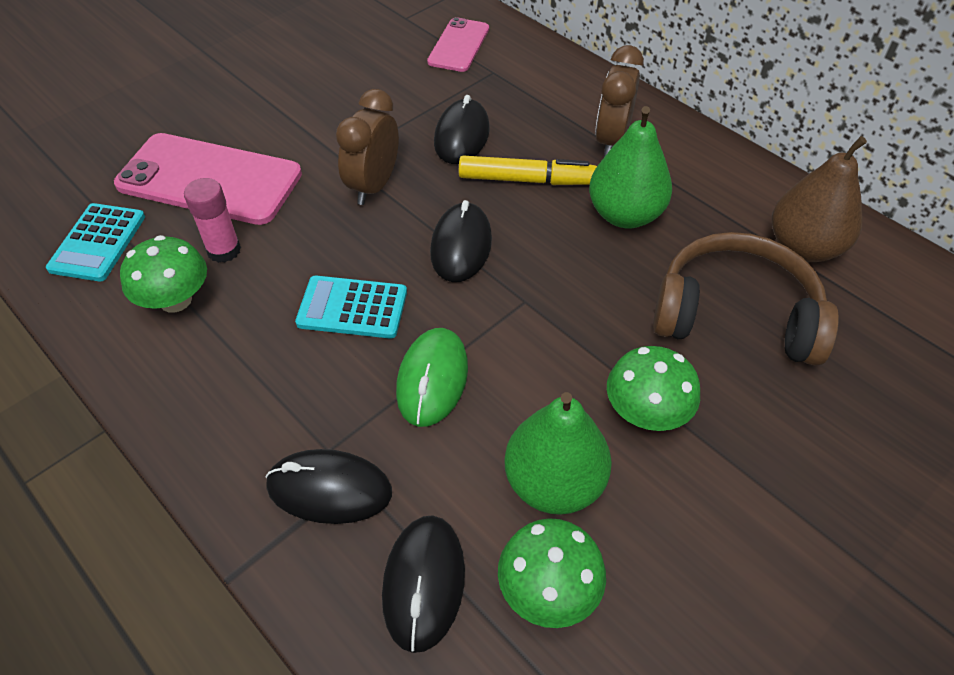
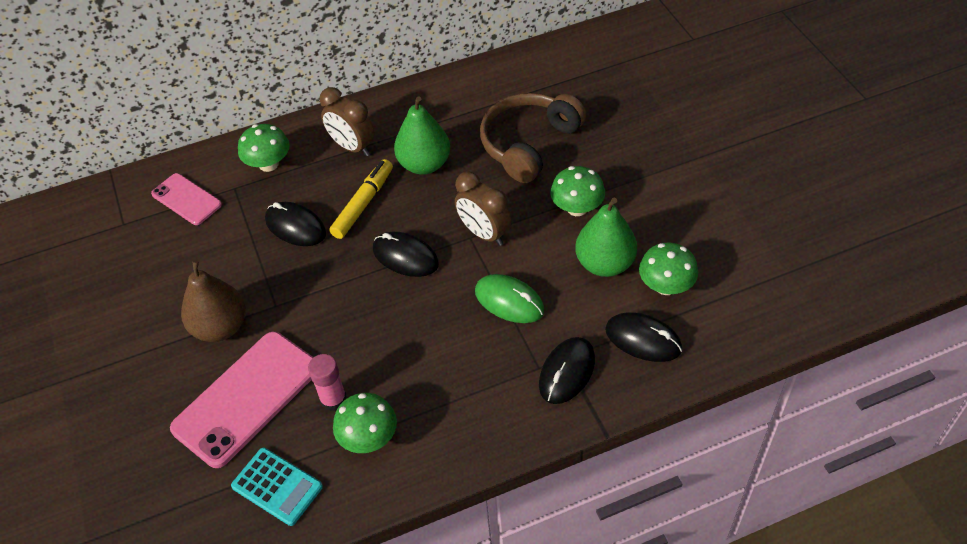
camera: 65 degrees left, 0 degrees up
turquoise calculator [295,275,407,339] -> none
brown clock [336,89,399,205] -> brown clock moved to [455,172,511,246]
brown pear [772,136,867,262] -> brown pear moved to [181,259,246,342]
none -> green mushroom [238,124,290,172]

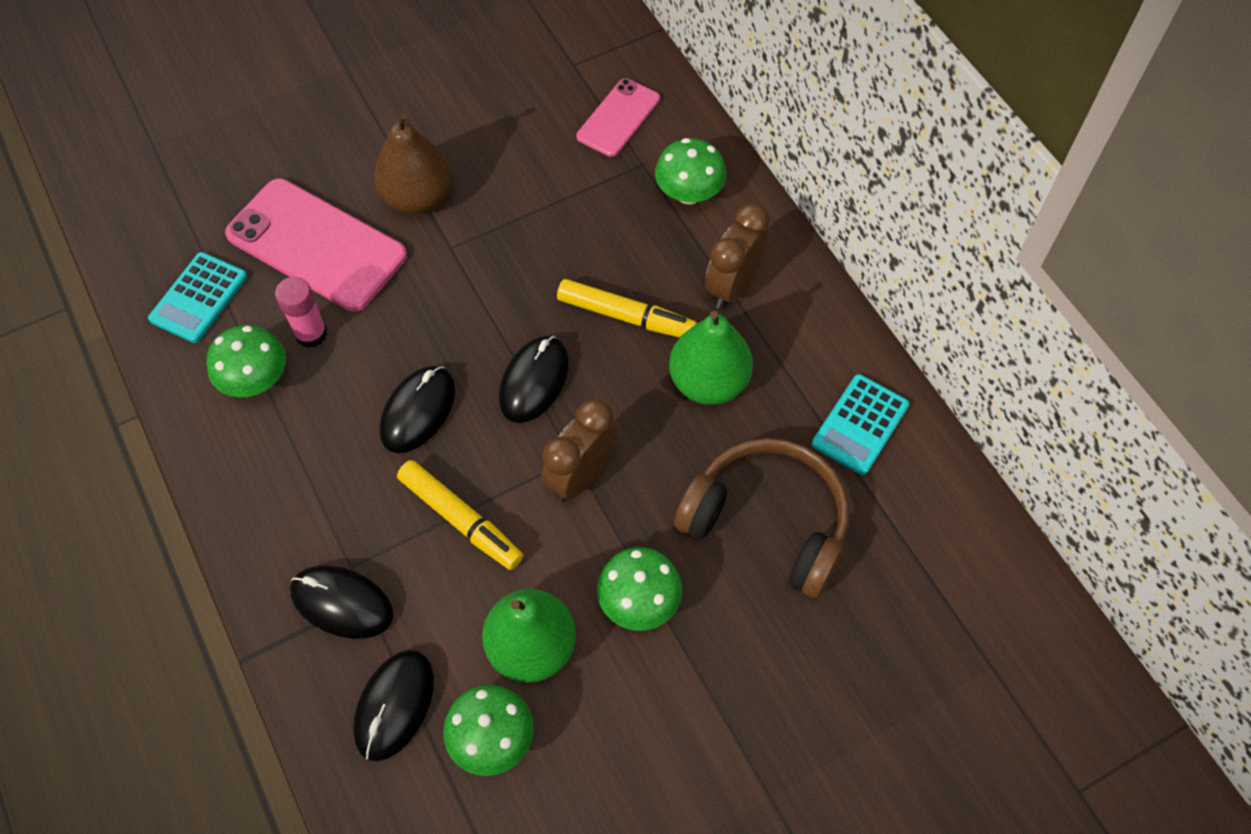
camera: 80 degrees right, 10 degrees up
black mouse [265,202,326,246] -> black mouse moved to [380,366,455,453]
green mouse [475,274,544,323] -> yellow marker [397,460,523,570]
none -> turquoise calculator [812,374,909,475]

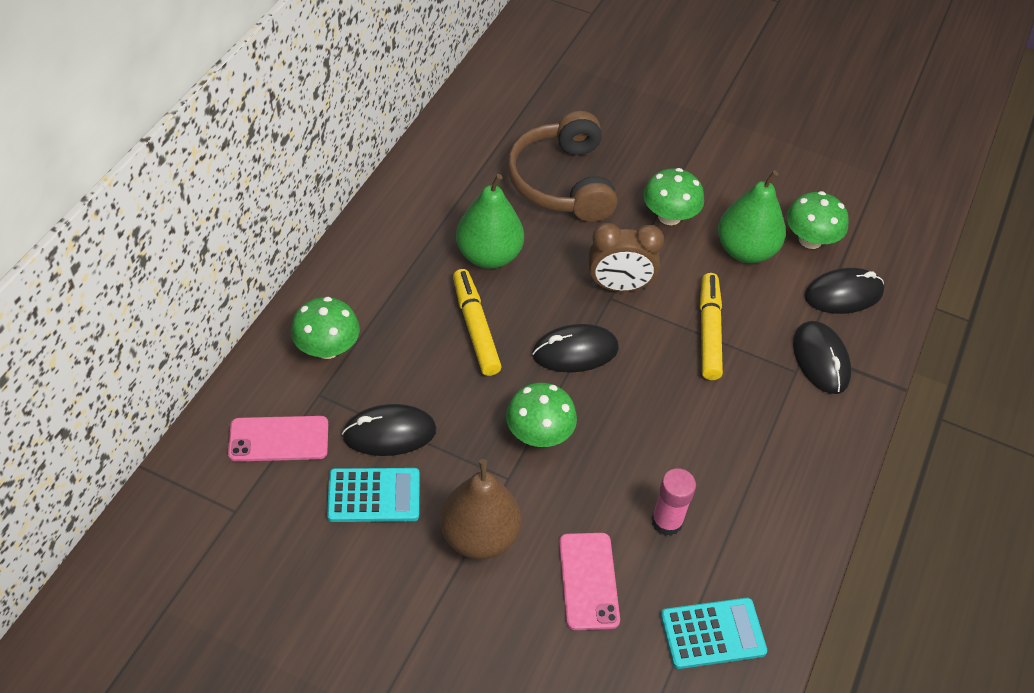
camera: 130 degrees left, 10 degrees down
green mushroom [206,325,286,397] -> green mushroom moved to [506,383,577,447]
pink phone [225,178,407,312] -> pink phone [559,533,620,630], size x0.57
black mouse [380,366,455,453] -> black mouse moved to [342,404,437,456]
brown clock [705,204,769,309] -> none
turquoise calculator [812,374,909,475] -> turquoise calculator moved to [327,468,420,522]

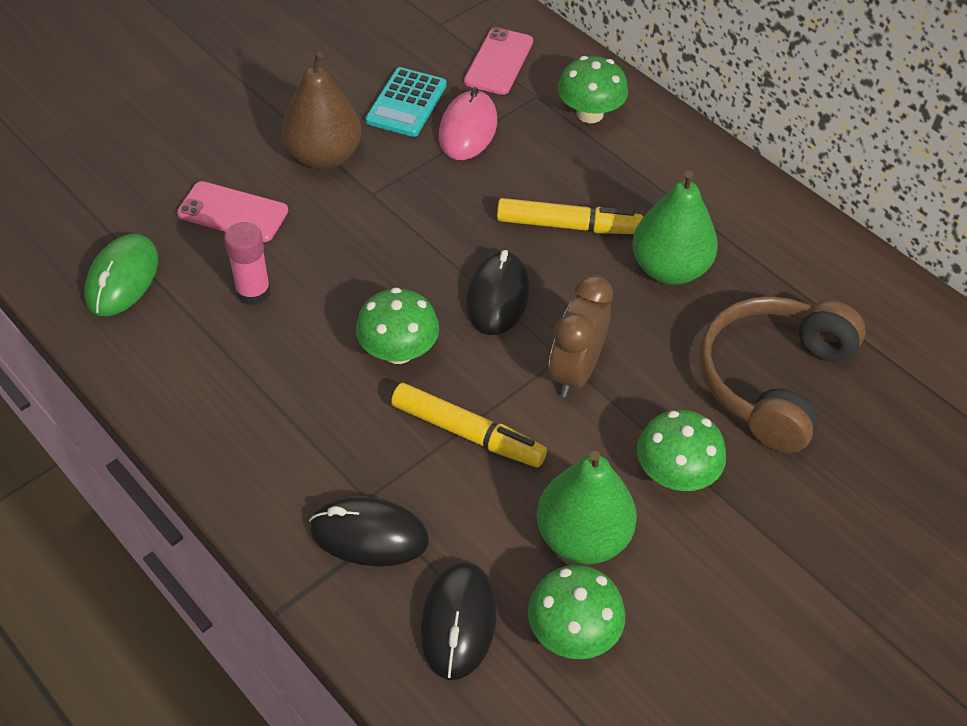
camera: 115 degrees right, 0 degrees up
black mouse [342,404,437,456] -> pink mouse [439,87,497,160]
green mushroom [506,383,577,447] -> green mushroom moved to [356,287,439,364]
brown headphones [508,111,617,222] -> brown headphones turned 75 degrees counterclockwise [699,296,866,453]
turquoise calculator [661,598,767,669] -> green mouse [84,234,158,316]

